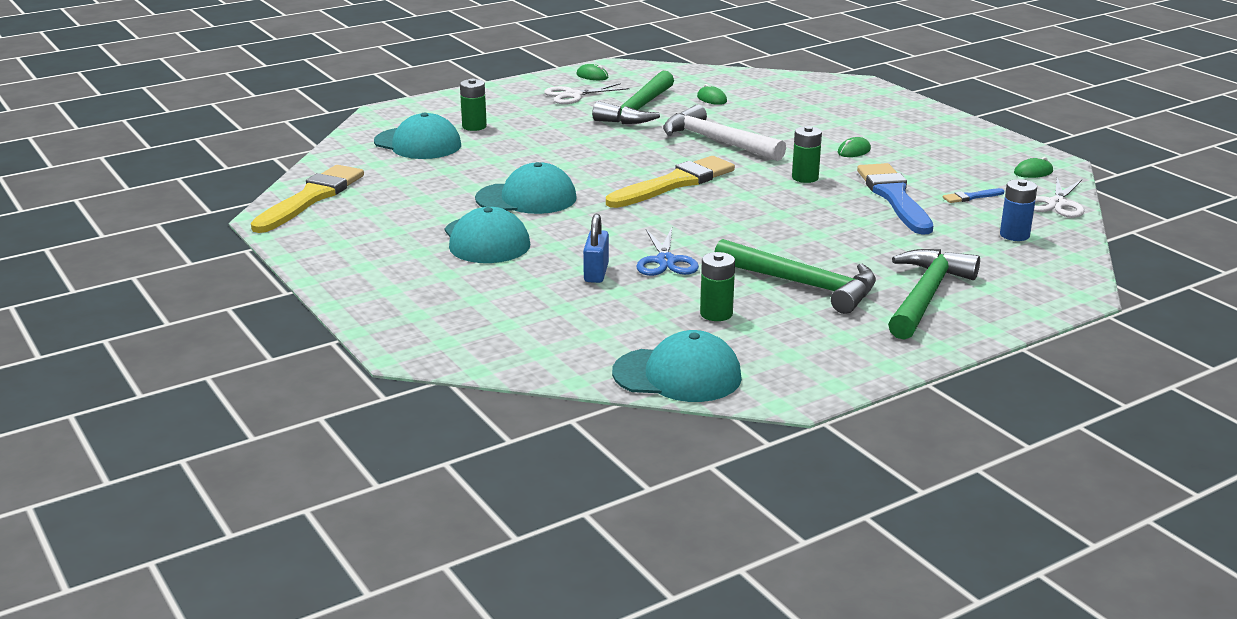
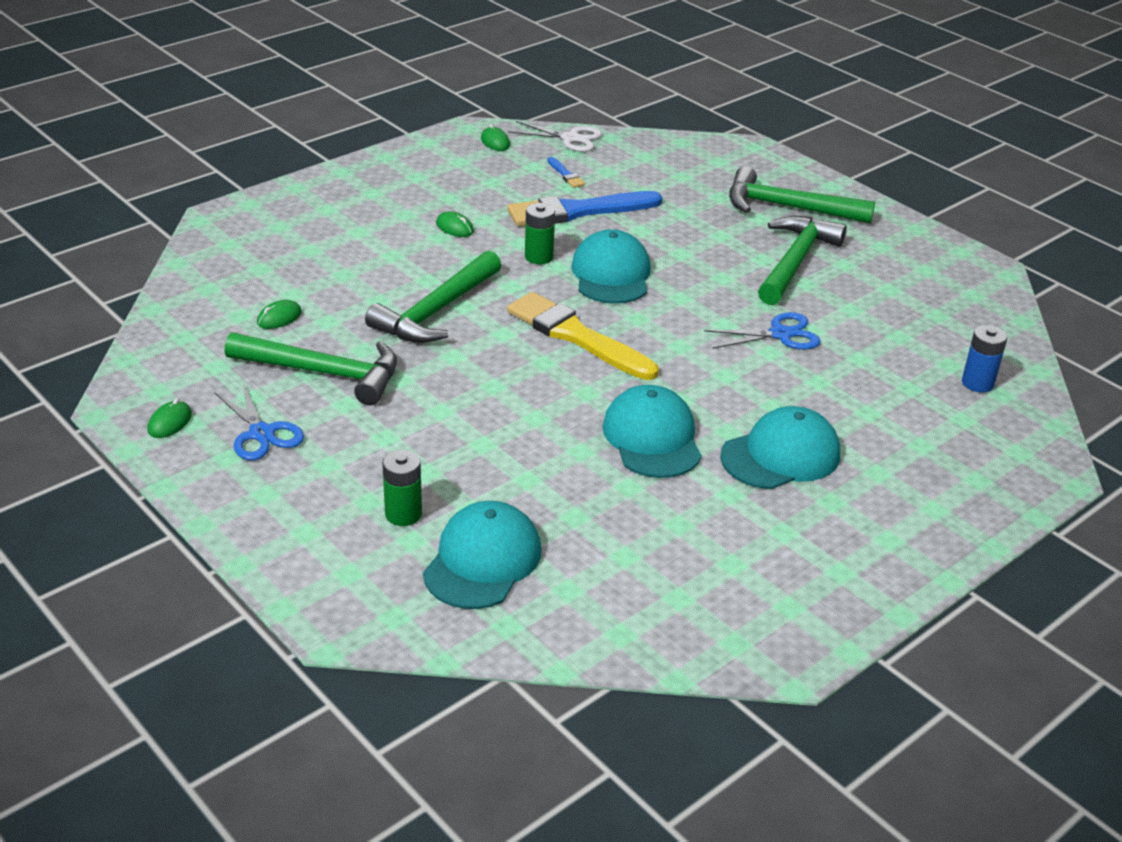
camera: 100 degrees left, 10 degrees up
yellow brush [251,165,364,233] -> none
white scissors [544,83,629,104] -> blue scissors [214,383,304,461]
blue padlock [583,214,609,283] -> none
turquoise cap [612,330,742,402] -> turquoise cap moved to [571,229,651,304]
white hammer [663,105,786,161] -> green hammer [365,251,502,343]
green battery [700,252,735,321] -> none
blue battery [1000,179,1037,241] -> blue battery moved to [962,325,1007,393]

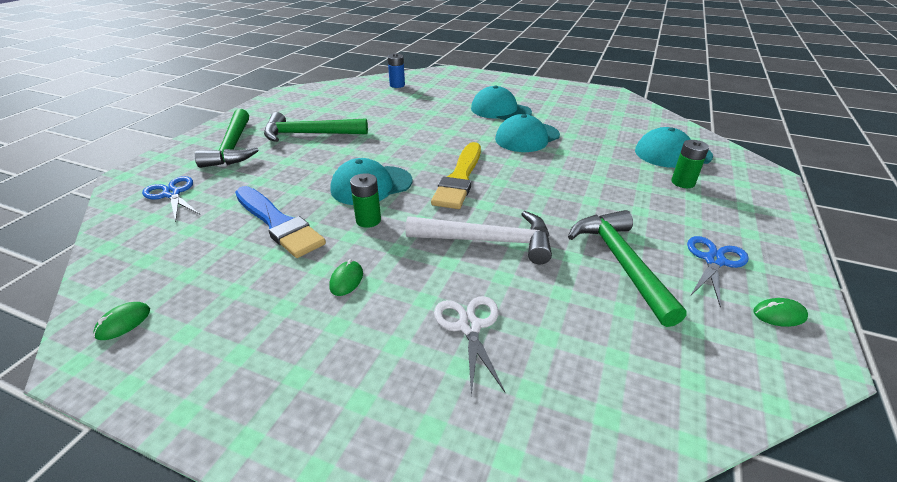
camera: 115 degrees left, 0 degrees up
green mouse [257,300,302,329] -> none
green hammer [365,251,502,343] -> white hammer [405,211,552,264]
white scissors [508,121,602,152] -> white scissors moved to [434,296,505,396]
blue brush [548,157,585,188] -> none
blue scissors [704,312,820,350] -> blue scissors moved to [142,176,200,222]

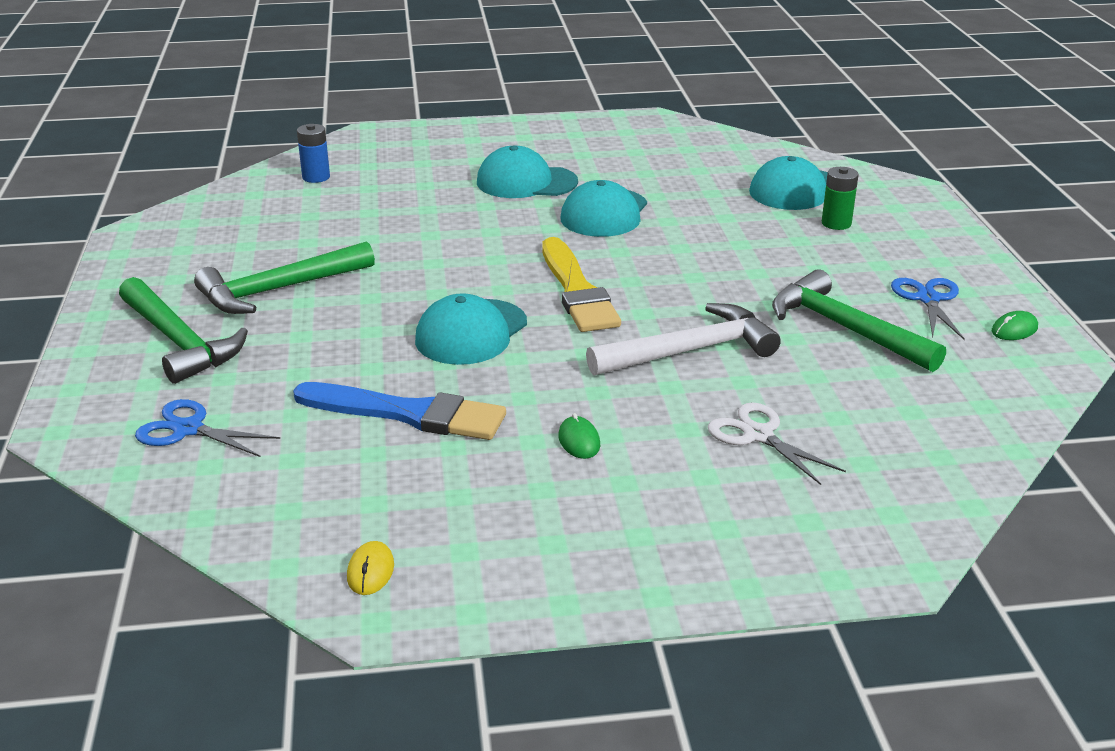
camera: 30 degrees left, 5 degrees down
green mouse [93,302,150,340] -> yellow mouse [347,541,394,595]
green battery [350,173,381,228] -> none

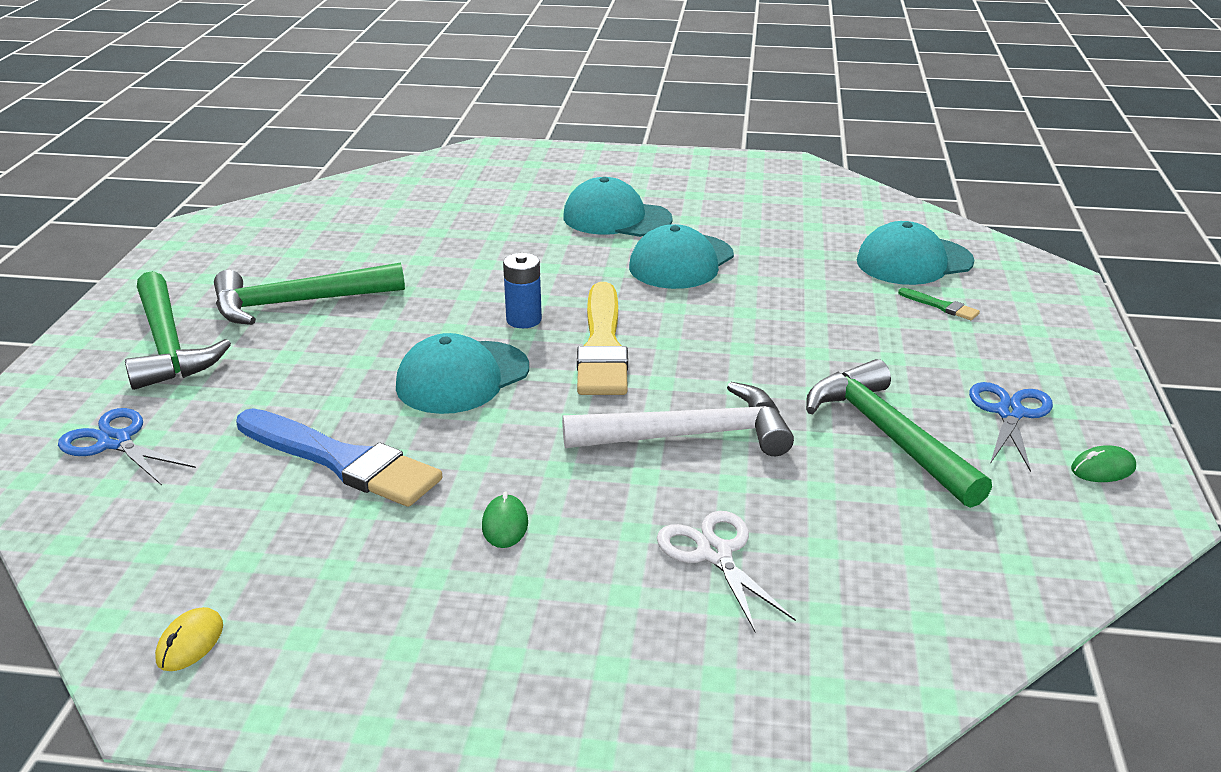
camera: 15 degrees right, 0 degrees up
blue battery [297,124,330,183] -> blue battery moved to [503,253,542,328]
green battery [822,167,858,230] -> green brush [898,288,980,320]

